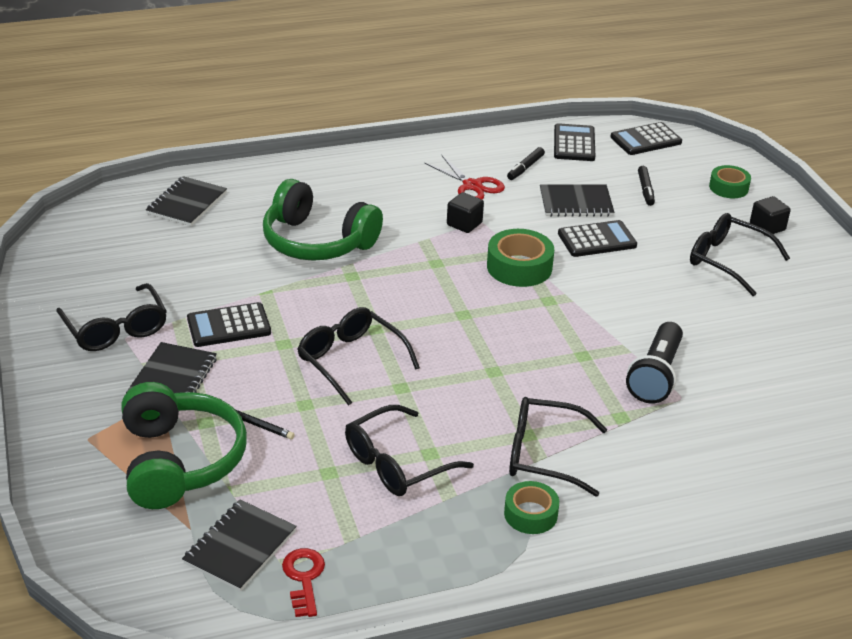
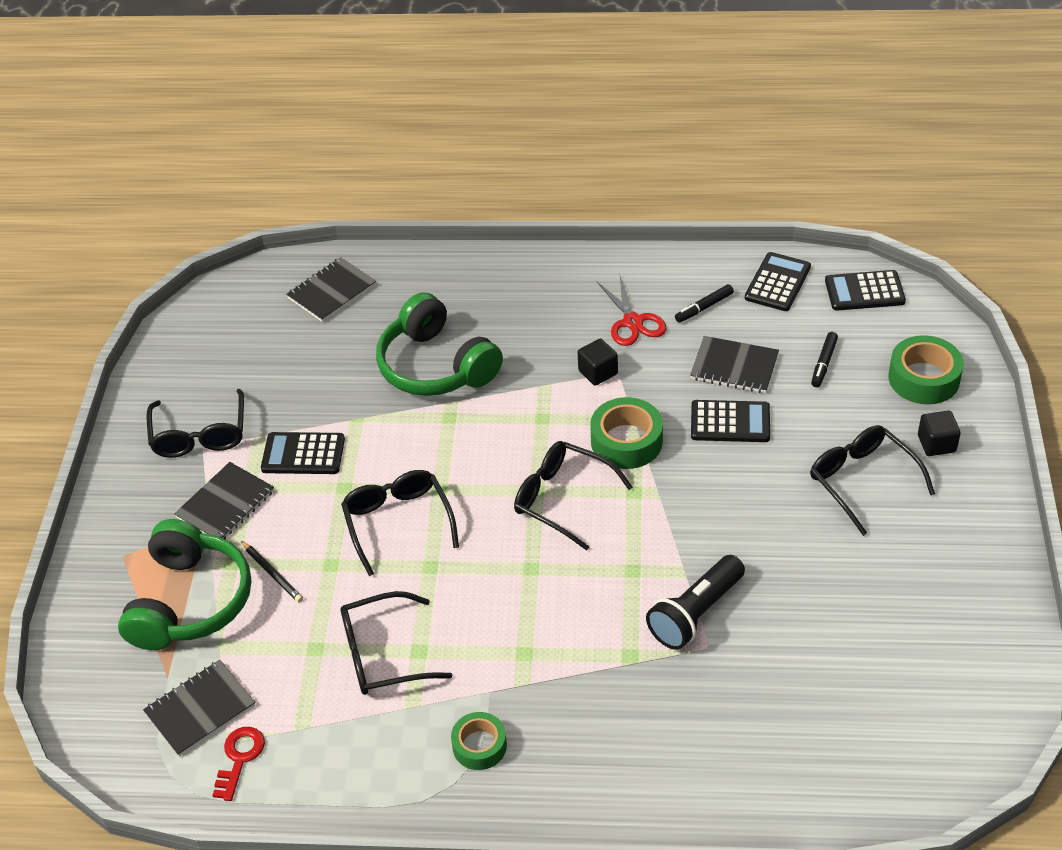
camera: 25 degrees right, 10 degrees up
black glasses [509,397,607,497] -> black glasses moved to [514,441,633,551]
green tape [709,165,751,198] -> green tape [889,335,964,404], size x1.53

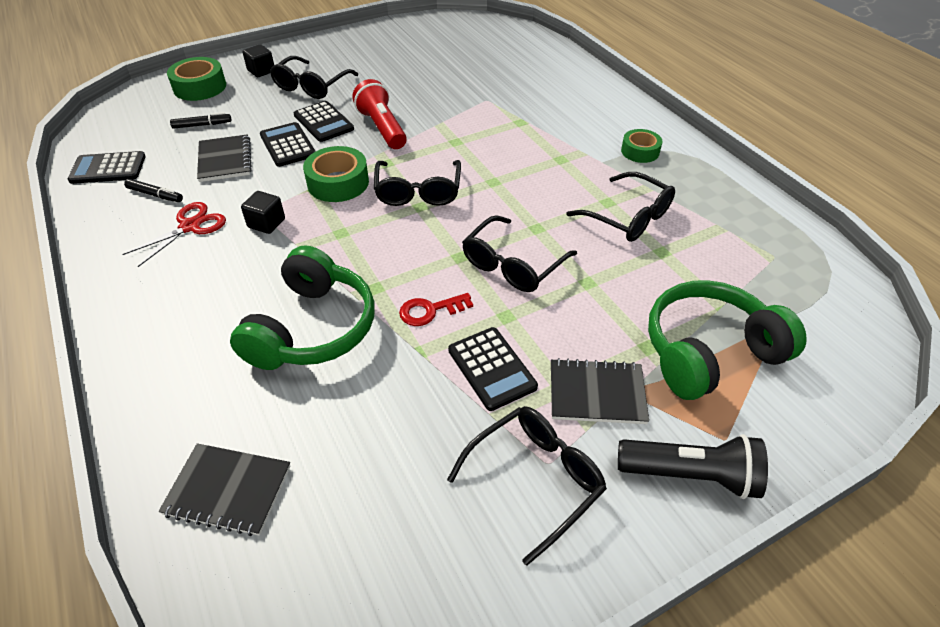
camera: 125 degrees left, 0 degrees up
black notebook [143,660,256,757] -> none
red key [212,727,265,801] -> red key moved to [399,293,473,326]
black pencil [241,541,303,603] -> none
black flashlight [646,555,745,650] -> black flashlight moved to [618,434,768,499]
black calculator [825,270,906,311] -> black calculator moved to [294,101,354,142]
none -> red flashlight [352,79,407,149]

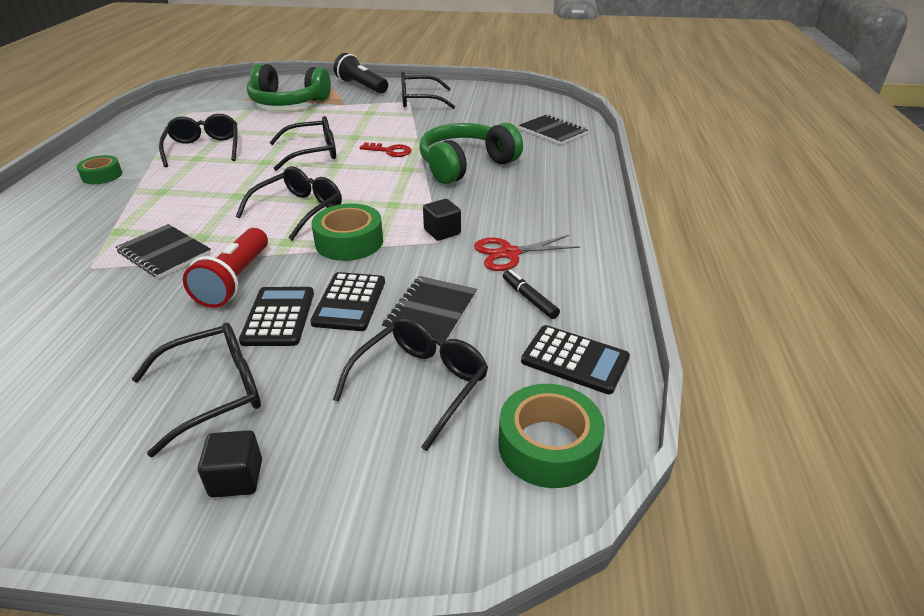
camera: 145 degrees left, 10 degrees down
green tape [167,57,226,101] -> green tape moved to [498,384,605,488]
black marker [170,112,231,129] -> black glasses [333,318,488,451]
black calculator [448,327,538,411] -> none
black notebook [551,358,649,424] -> black notebook moved to [116,224,211,279]

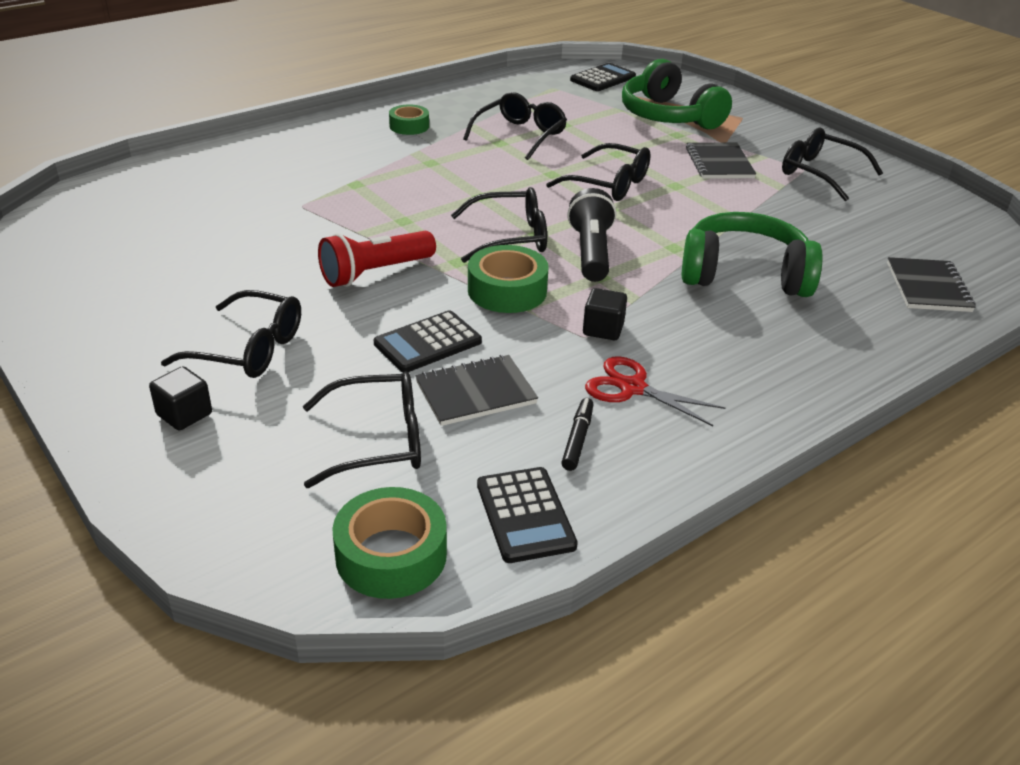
camera: 45 degrees right, 0 degrees up
black notebook [116,224,211,279] -> black notebook moved to [686,143,756,179]
black calculator [239,287,314,346] -> black calculator moved to [570,63,636,91]
black flashlight [334,53,388,94] -> black flashlight moved to [567,188,617,282]
red key [360,143,411,157] -> none

